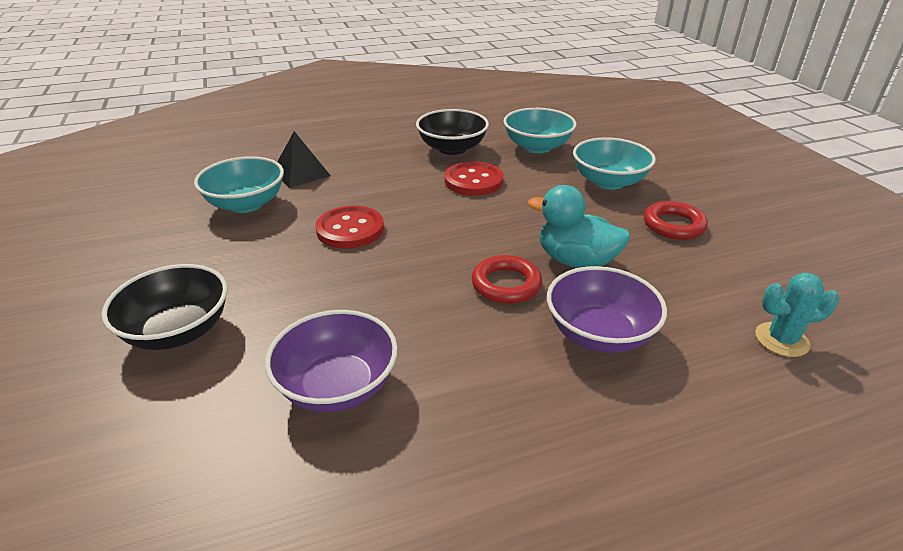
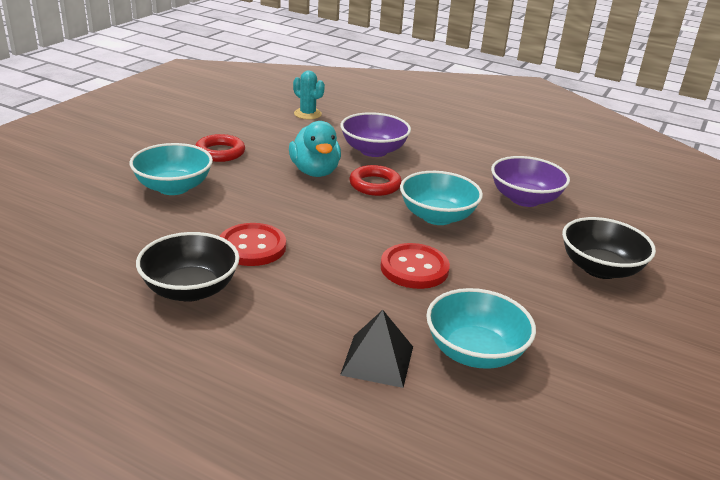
camera: 135 degrees left, 5 degrees down
turquoise bowl [504,108,576,153] -> turquoise bowl moved to [400,171,483,225]

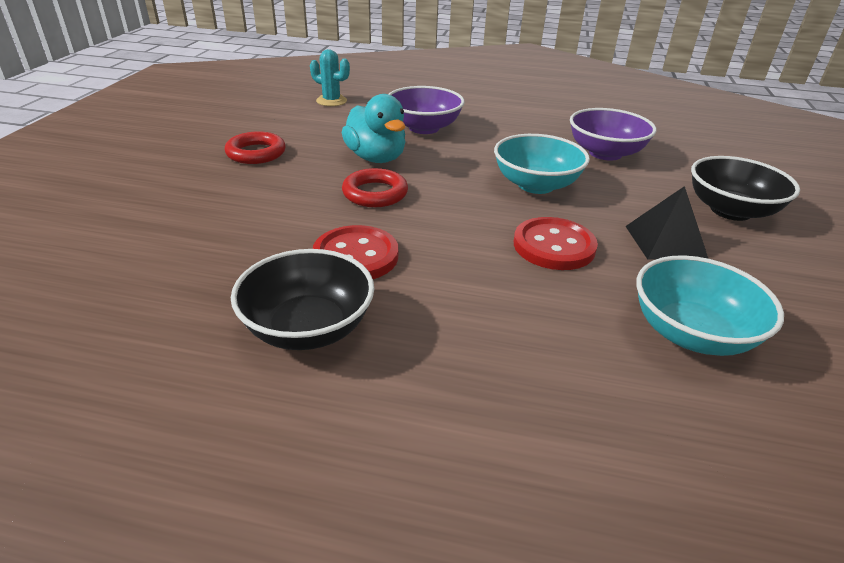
camera: 15 degrees left, 5 degrees up
turquoise bowl [129,143,213,195] -> none
black pyramid [340,310,413,388] -> black pyramid moved to [626,186,708,260]
red ring [349,165,402,196] -> red ring moved to [342,168,408,207]

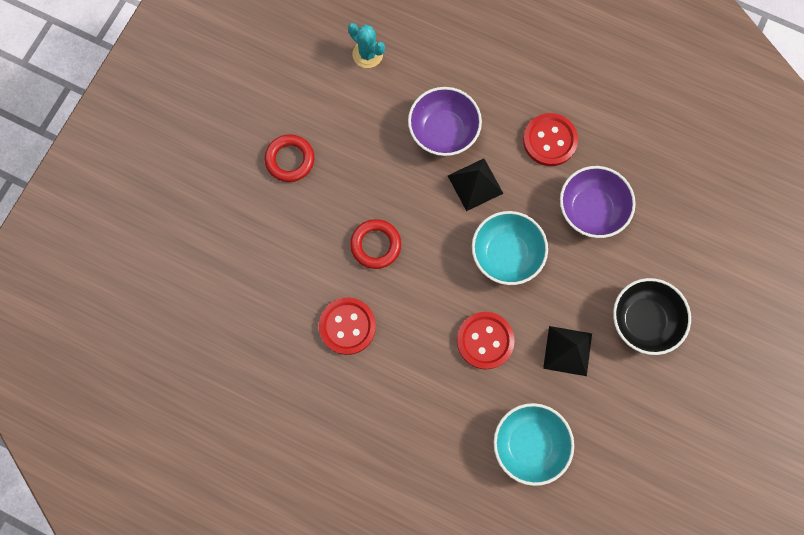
camera: 15 degrees right, 40 degrees up
black bowl [231,249,374,350] -> none
turquoise duck [342,94,406,163] -> none
none -> black pyramid [448,159,504,211]
none -> red button [523,113,578,166]

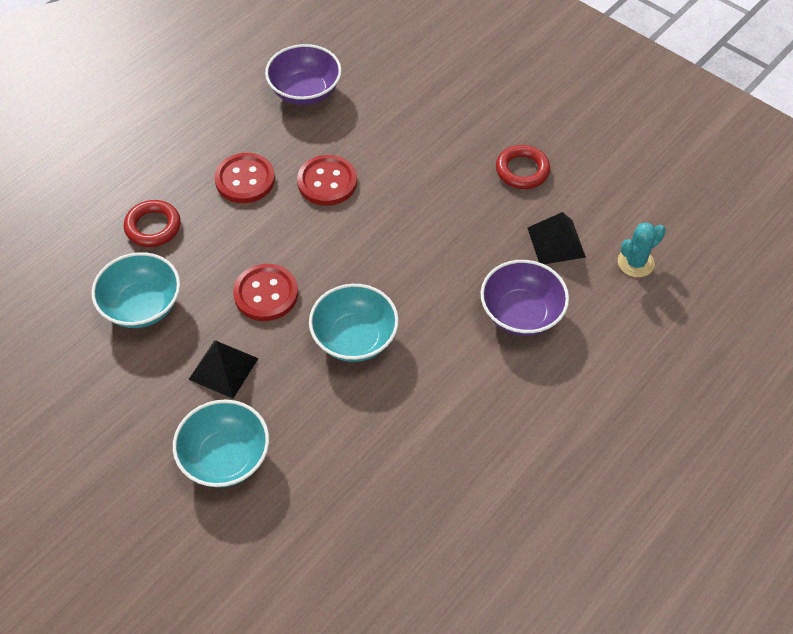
camera: 105 degrees right, 20 degrees down
red ring [350,219,401,269] -> red ring moved to [124,200,181,247]
black pyramid [448,159,504,211] -> black pyramid moved to [528,212,586,264]
red button [523,113,578,166] -> red button moved to [214,153,275,203]
purple bowl [560,166,636,238] -> purple bowl moved to [265,44,342,105]
black bowl [613,278,691,355] -> turquoise bowl [173,399,269,488]

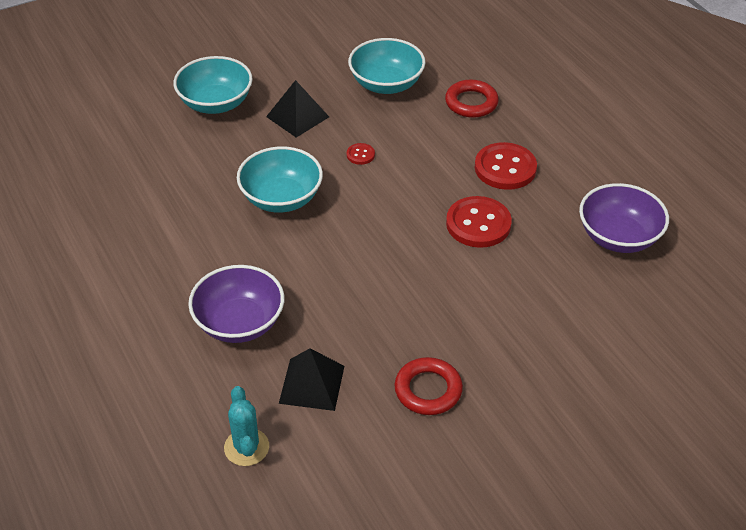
camera: 110 degrees right, 10 degrees down
red button [233,264,298,321] -> red button [347,143,375,165], size x0.47

